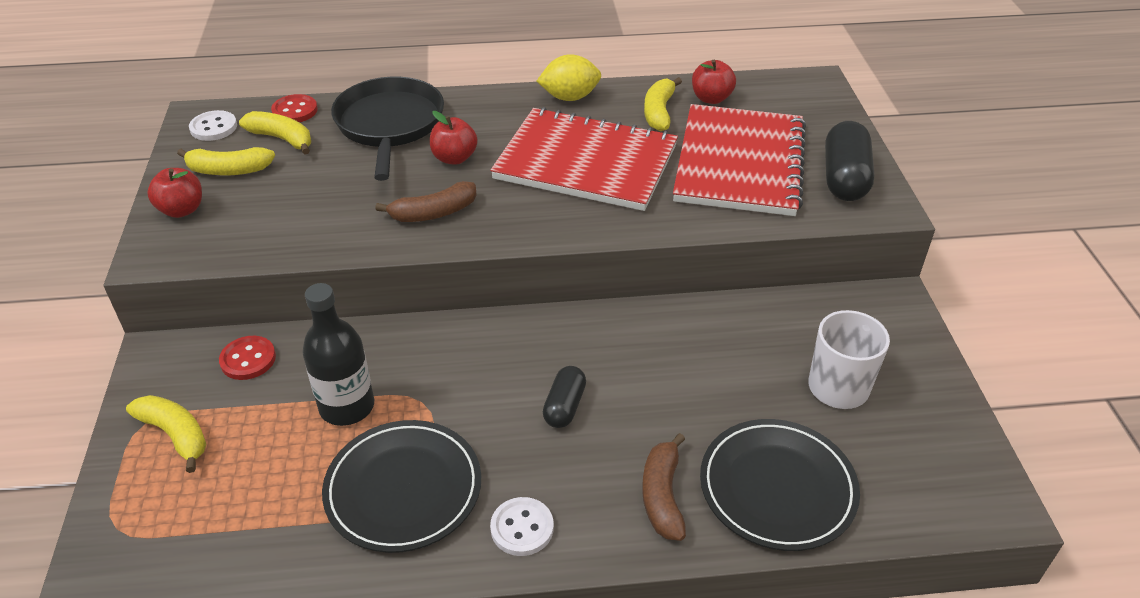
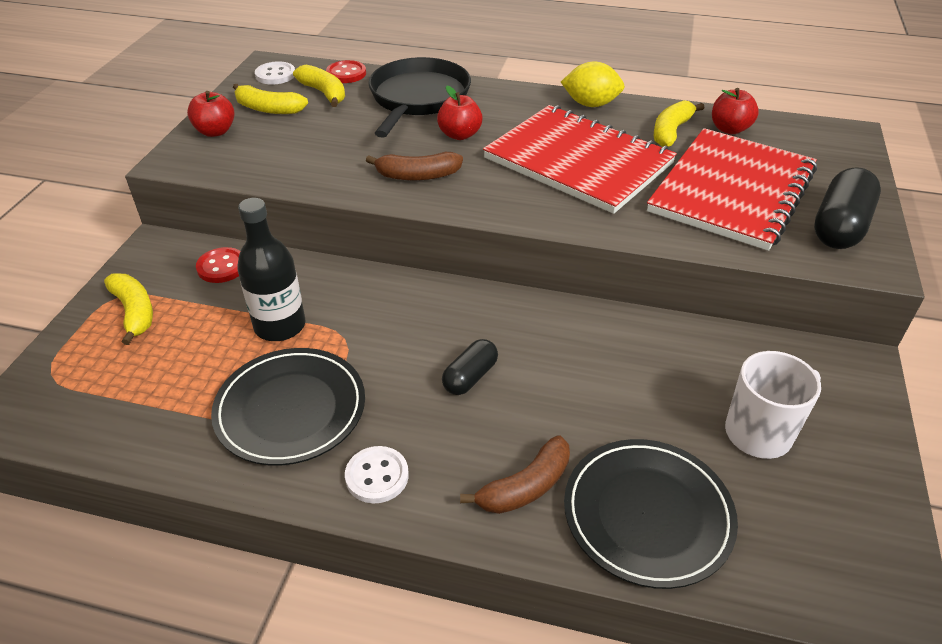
camera: 20 degrees right, 0 degrees up
brown banana [642,433,686,541] -> brown banana turned 150 degrees counterclockwise [460,436,570,514]

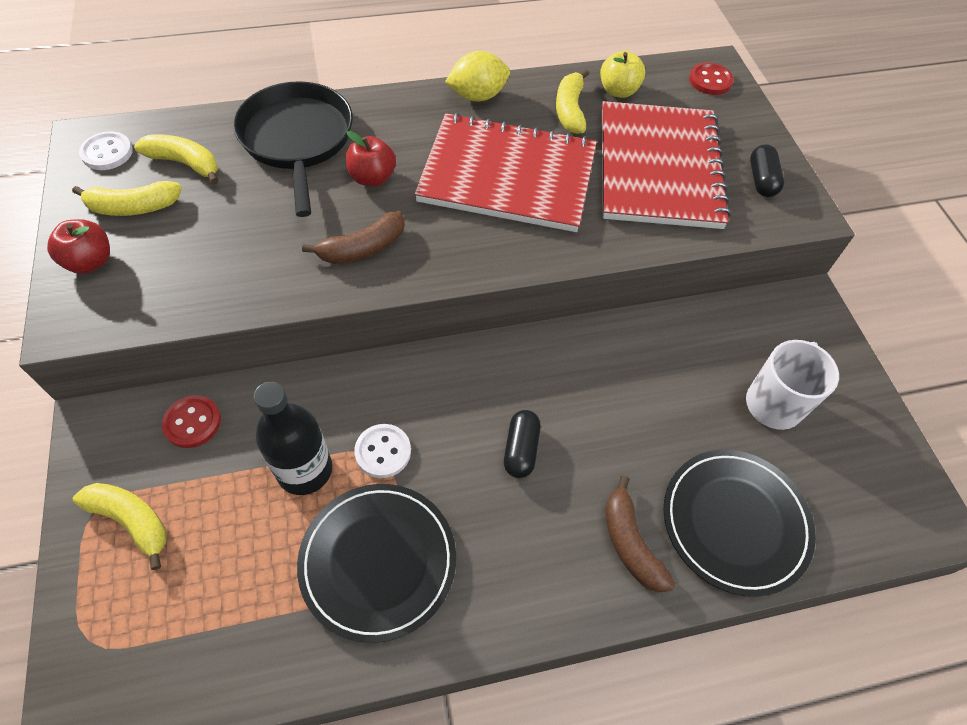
camera: 30 degrees left, 15 degrees up
red button [326,60,366,83] -> red button moved to [689,63,734,95]
white button [345,446,409,503] -> white button moved to [354,424,411,478]
brown banana [460,436,570,514] -> brown banana turned 135 degrees clockwise [605,475,675,593]
red apple [712,88,759,134] -> yellow apple [600,51,645,98]
black capsule [814,167,881,249] -> black capsule [750,144,784,197], size x0.60

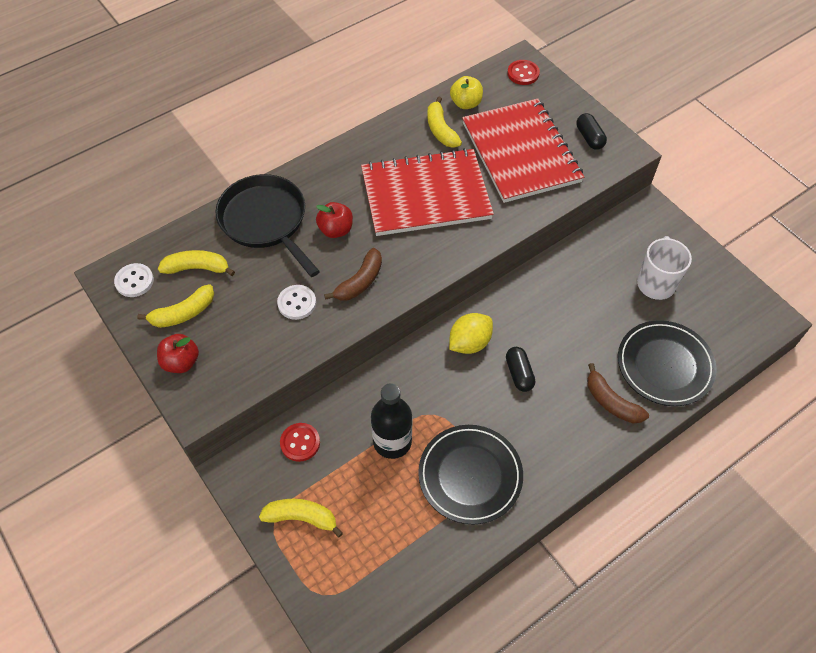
camera: 20 degrees left, 0 degrees up
white button [354,424,411,478] -> white button moved to [277,285,316,320]
yellow lemon [445,51,510,102] -> yellow lemon moved to [449,313,493,354]

